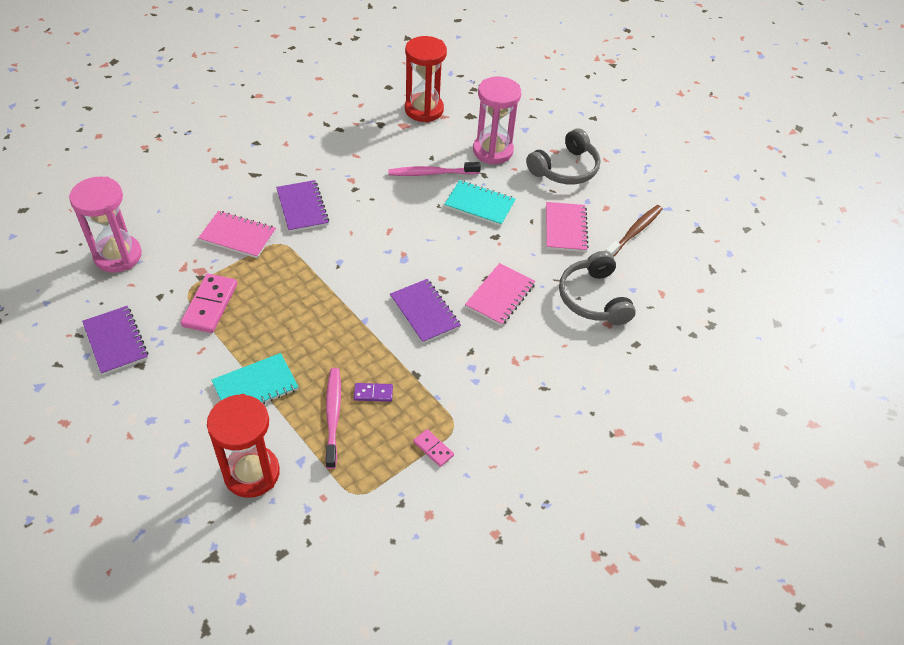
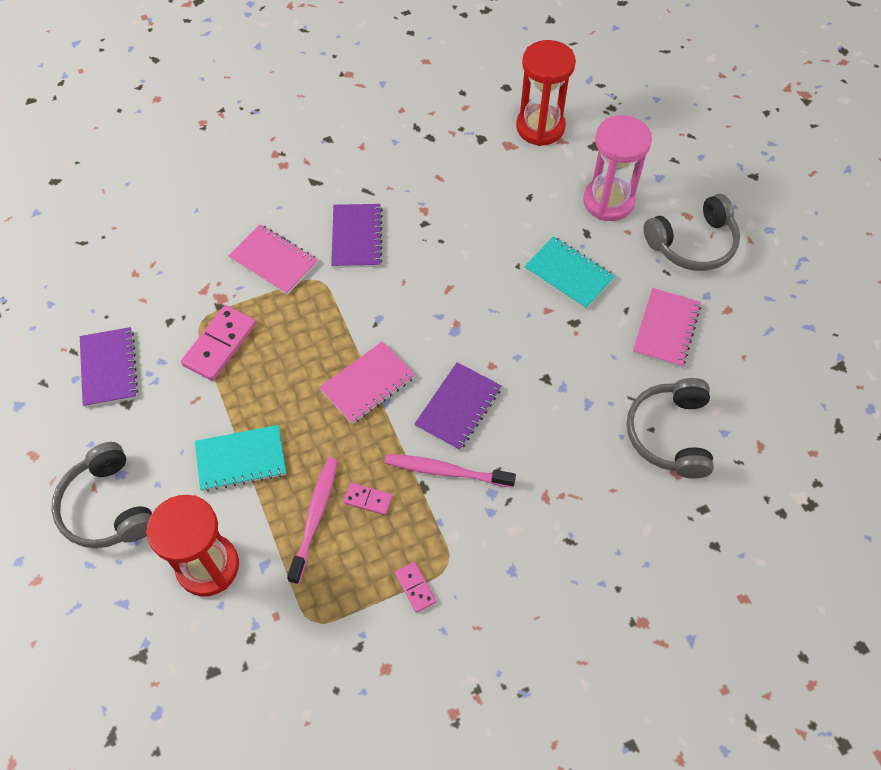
camera: 20 degrees right, 10 degrees up
pink hourglass [69,177,142,273] -> none
purple domino [354,383,393,402] -> pink domino [343,483,392,515]
pink toothbrush [388,162,481,176] -> pink toothbrush moved to [385,454,516,488]
purple notebook [390,279,461,344] -> purple notebook turned 45 degrees clockwise [414,362,502,451]
pink notebook [465,263,535,326] -> pink notebook moved to [319,341,415,424]
brown toothbrush [605,205,663,257] -> none
none -> grey headphones [51,442,152,548]

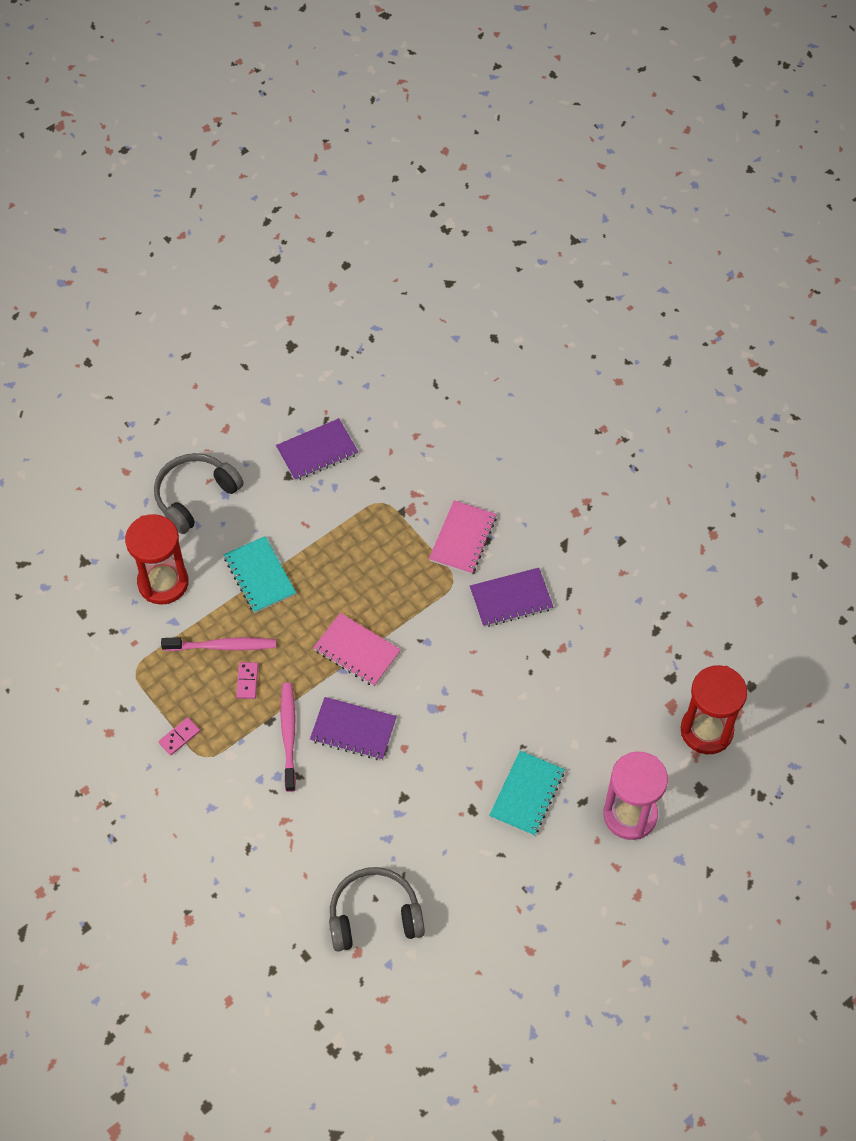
camera: 75 degrees right, 0 degrees up
pink domino [181,305,256,381] -> none
pink notebook [632,288,701,368] -> none
grey headphones [643,194,740,271] -> none

